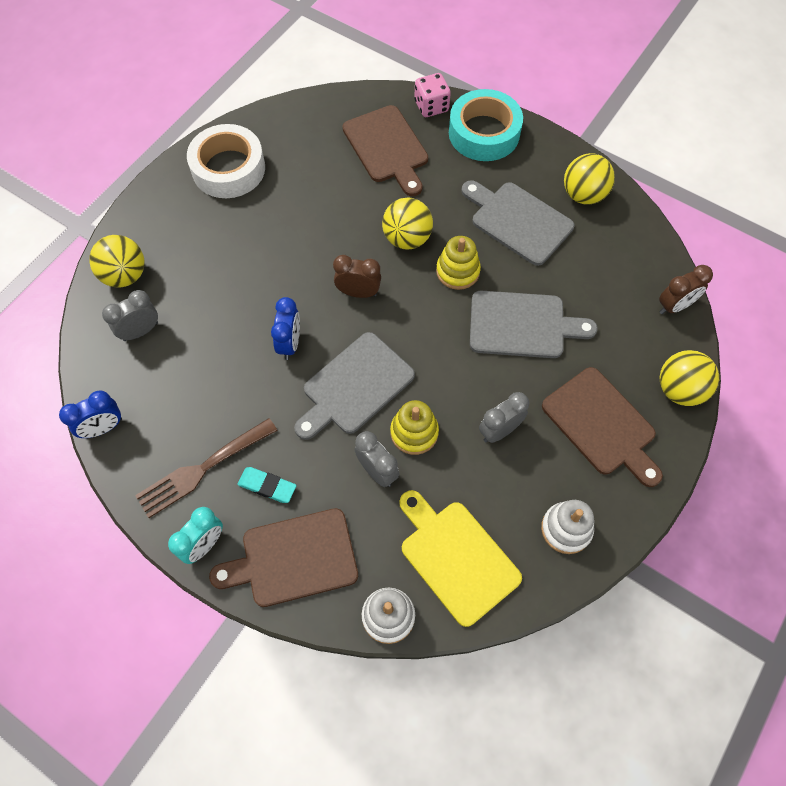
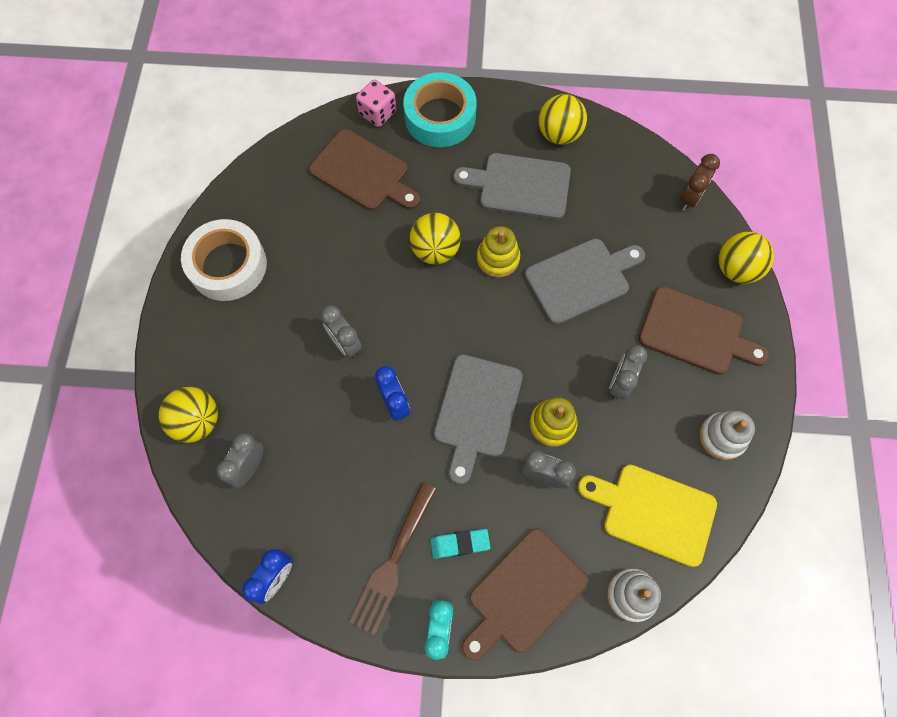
camera: 30 degrees left, 5 degrees up
brown clock [333,255,381,298] -> none
none -> grey clock [321,305,362,358]

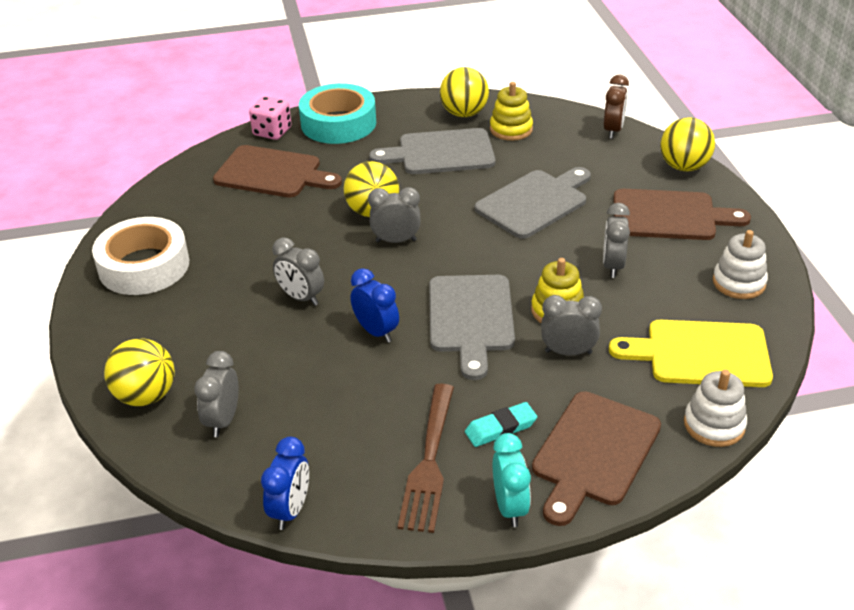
camera: 15 degrees left, 30 degrees down
yellow stacking toy [477,226,520,278] -> yellow stacking toy moved to [490,82,533,141]
none -> grey clock [368,187,420,243]

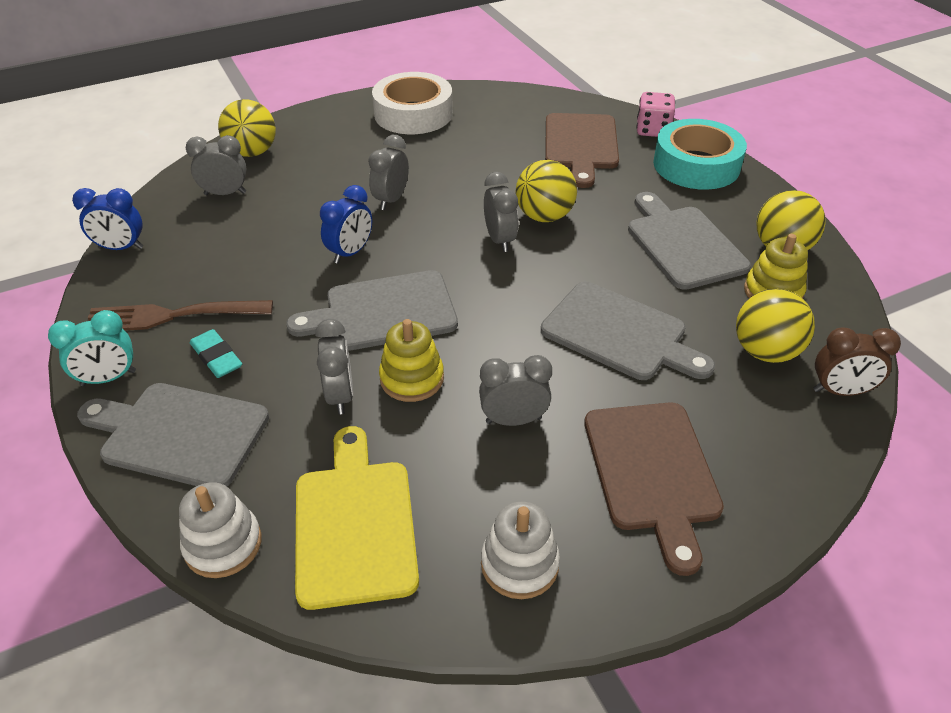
camera: 75 degrees right, 5 degrees up
brown cutting board [532,391,661,526] -> grey cutting board [77,383,269,486]
yellow ball [660,118,715,171] -> yellow ball moved to [736,289,815,363]

